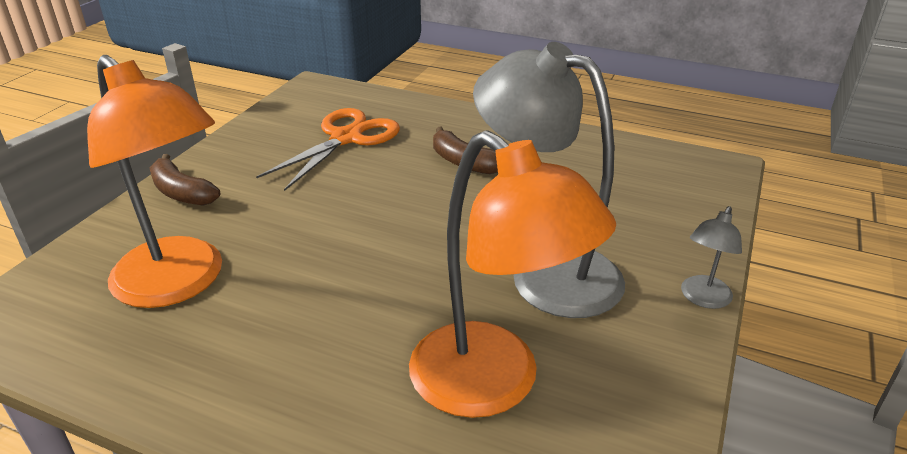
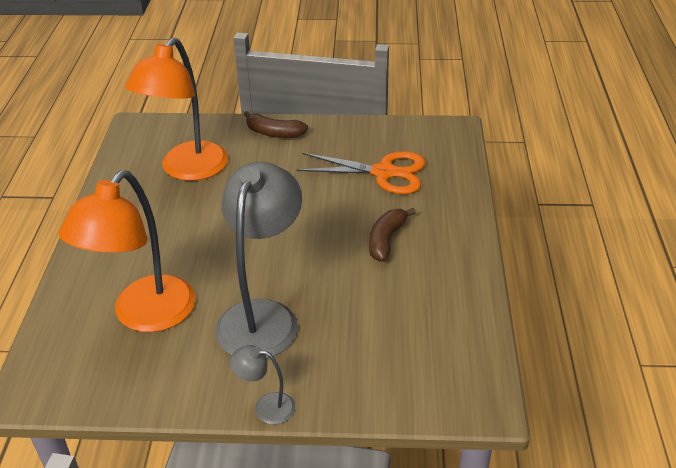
camera: 70 degrees right, 5 degrees up
brown banana [150,154,220,206] -> brown banana turned 90 degrees counterclockwise [243,111,308,138]

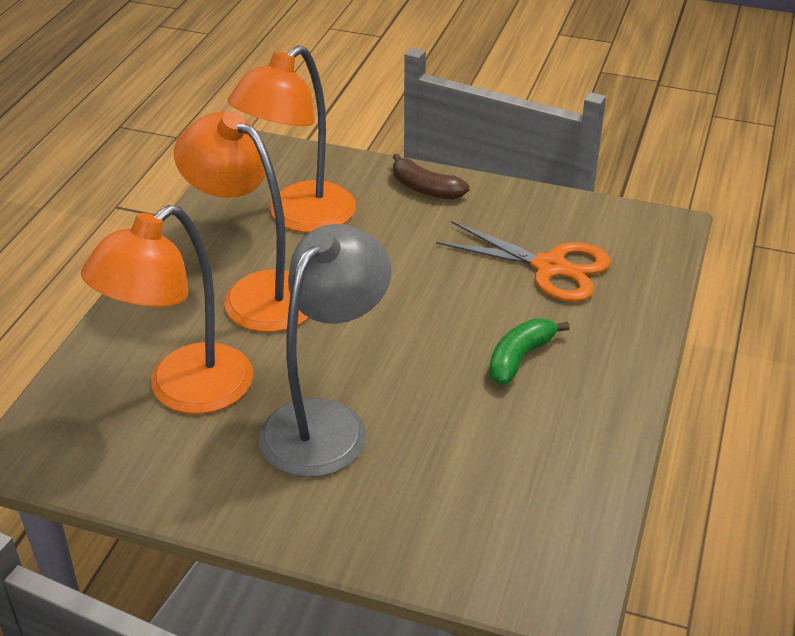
camera: 15 degrees right, 0 degrees up
grey lamp [230,345,295,425] -> none
brown banana [369,208,416,261] -> green banana [489,319,570,385]
none -> orange lamp [174,111,309,332]

